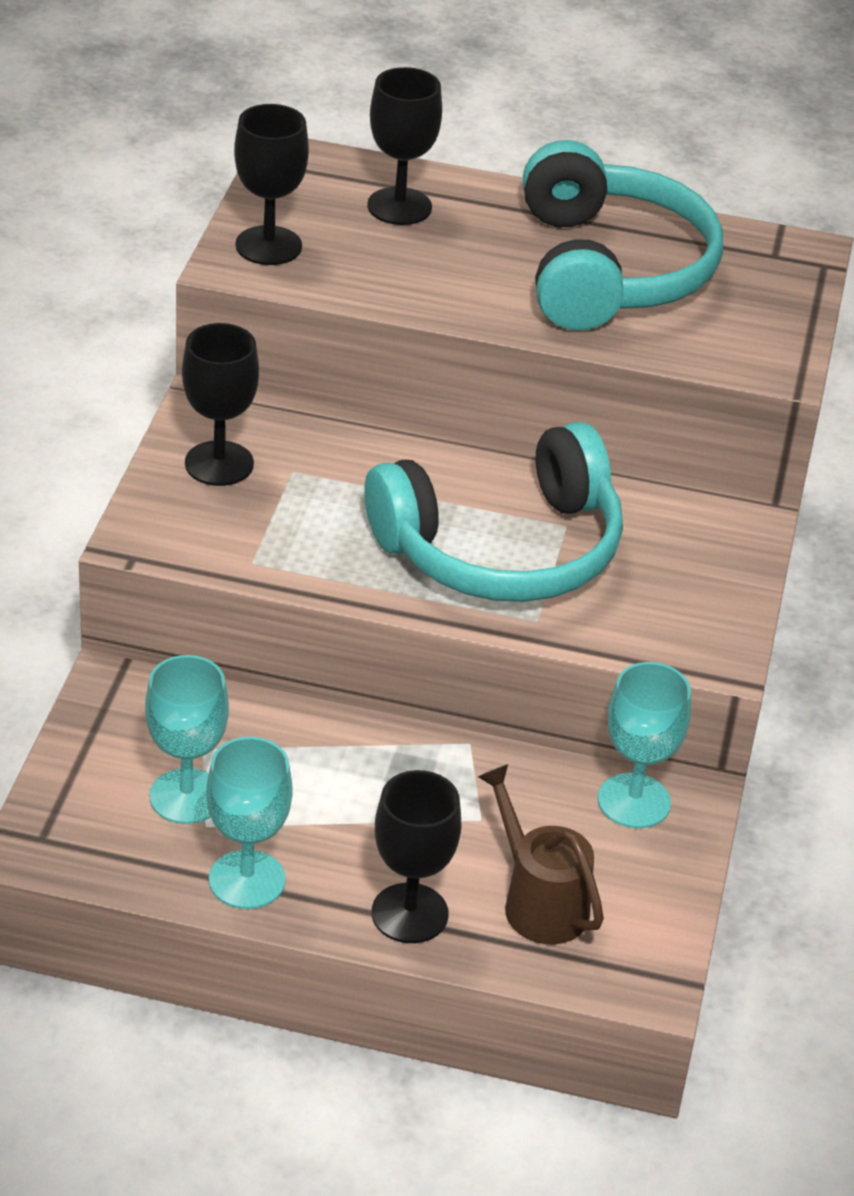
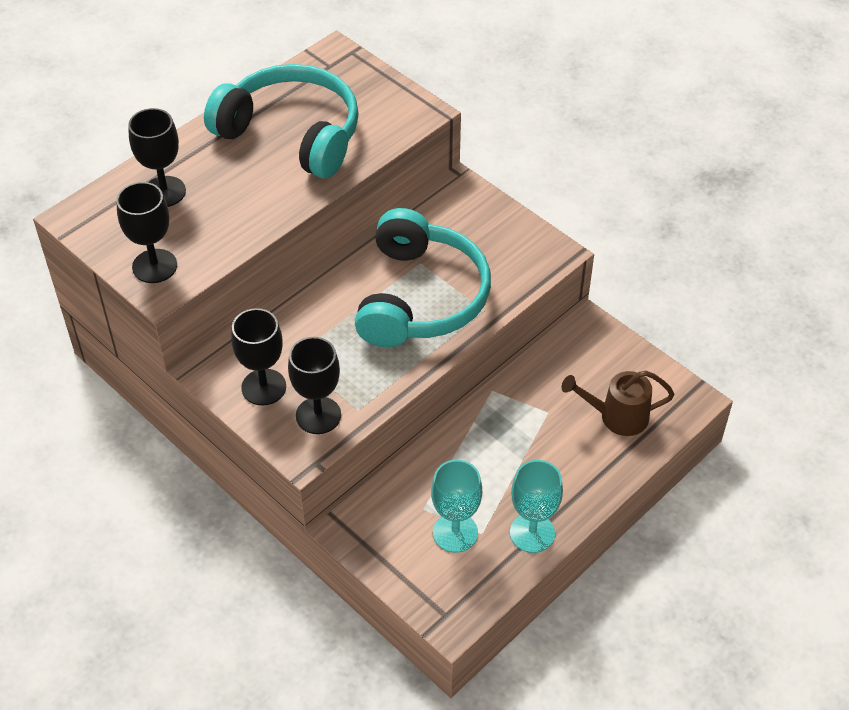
camera: 55 degrees left, 10 degrees up
black goblet [372,770,462,943] -> black goblet moved to [288,337,341,434]
turquoise goblet [598,662,691,828] -> none

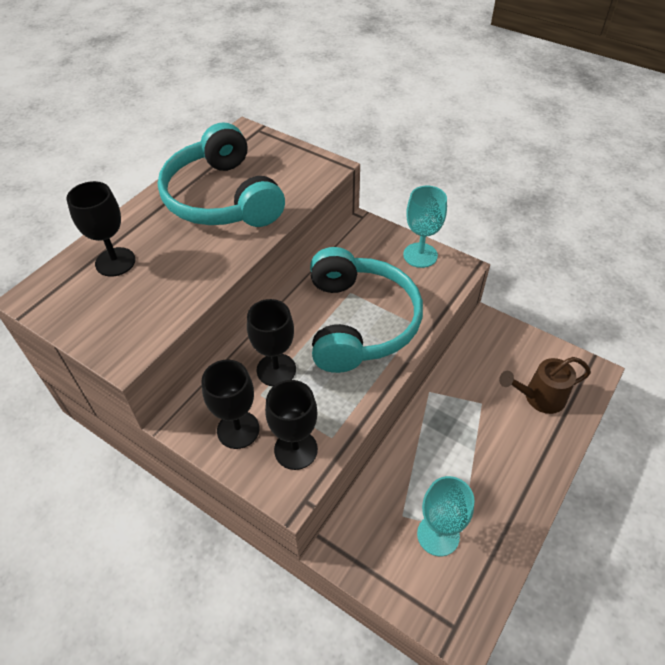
camera: 10 degrees left, 0 degrees up
black goblet [116,182,177,283] -> black goblet moved to [247,299,296,386]
turquoise headphones [204,64,359,178] -> turquoise headphones turned 135 degrees counterclockwise [158,122,285,227]
turquoise goblet [510,460,563,553] -> turquoise goblet moved to [403,186,447,268]

